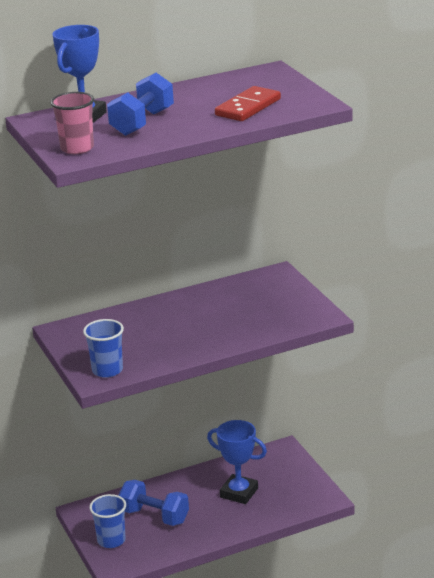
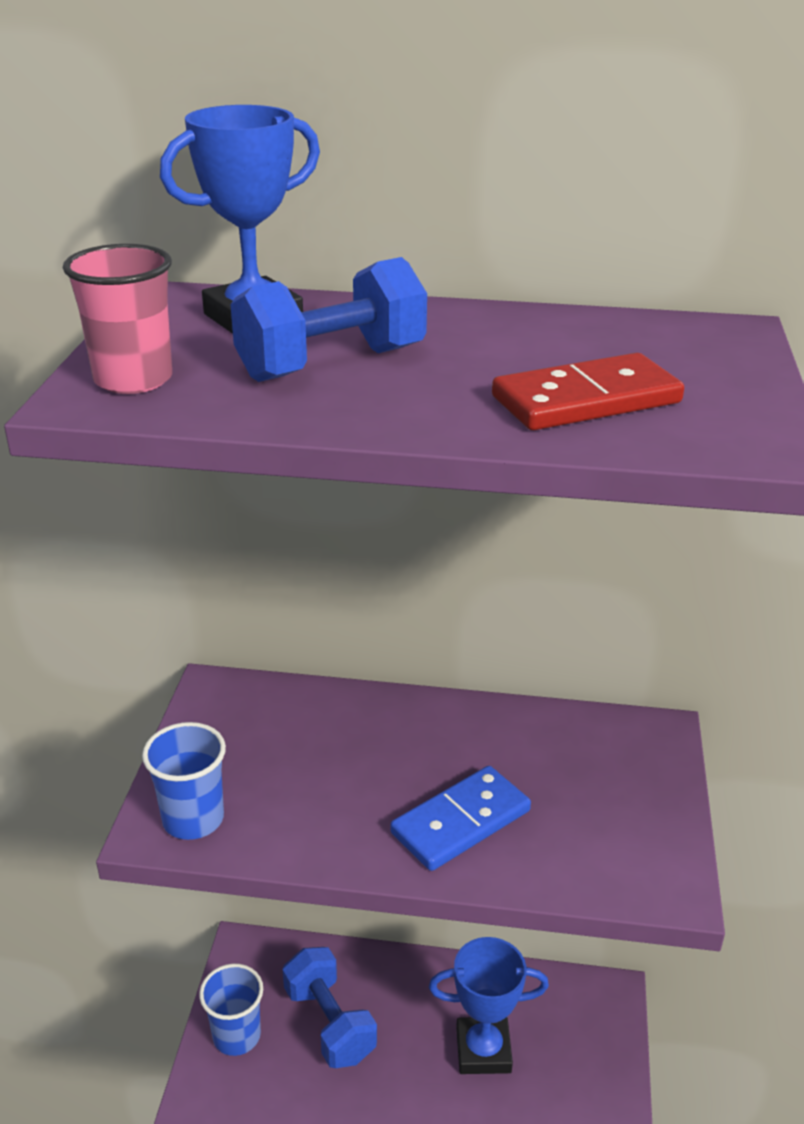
camera: 30 degrees right, 5 degrees up
blue trophy [207,420,267,504] -> blue trophy turned 60 degrees counterclockwise [429,937,549,1074]
none -> blue domino [390,766,531,871]

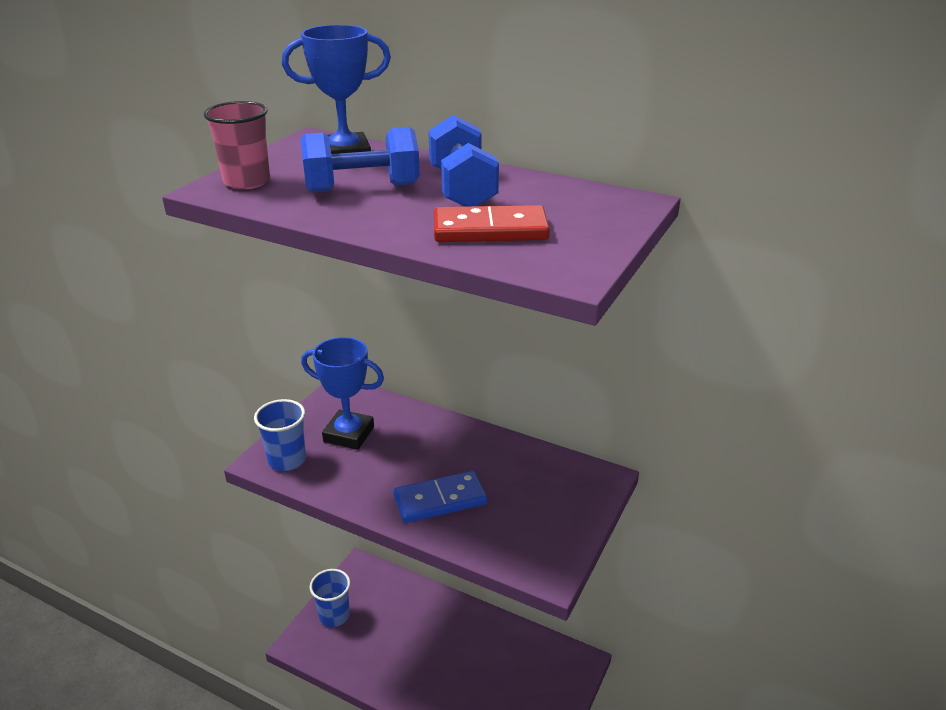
camera: 20 degrees right, 0 degrees up
blue dumbbell [283,947,377,1068] -> blue dumbbell moved to [428,115,499,206]
blue trophy [429,937,549,1074] -> blue trophy moved to [301,337,384,450]

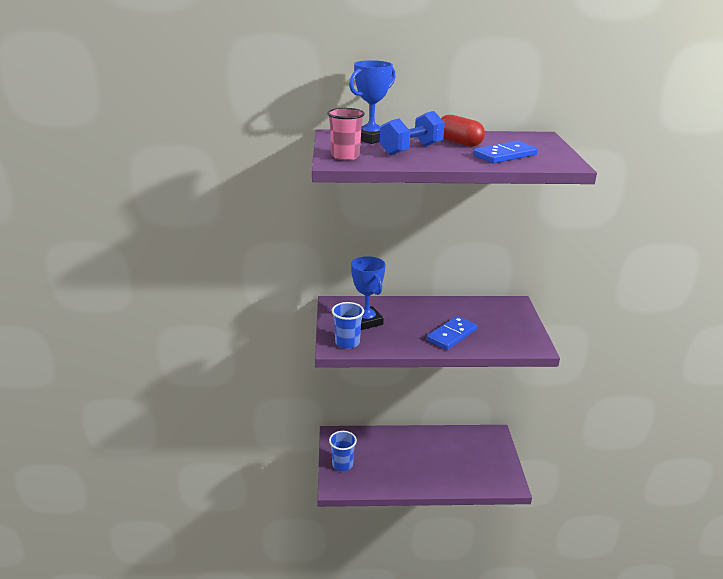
camera: 30 degrees left, 5 degrees down
blue trophy [301,337,384,450] -> blue trophy turned 75 degrees clockwise [351,256,386,330]
blue dumbbell [428,115,499,206] -> red capsule [441,115,485,147]
red domino [434,205,550,242] -> blue domino [474,141,538,164]

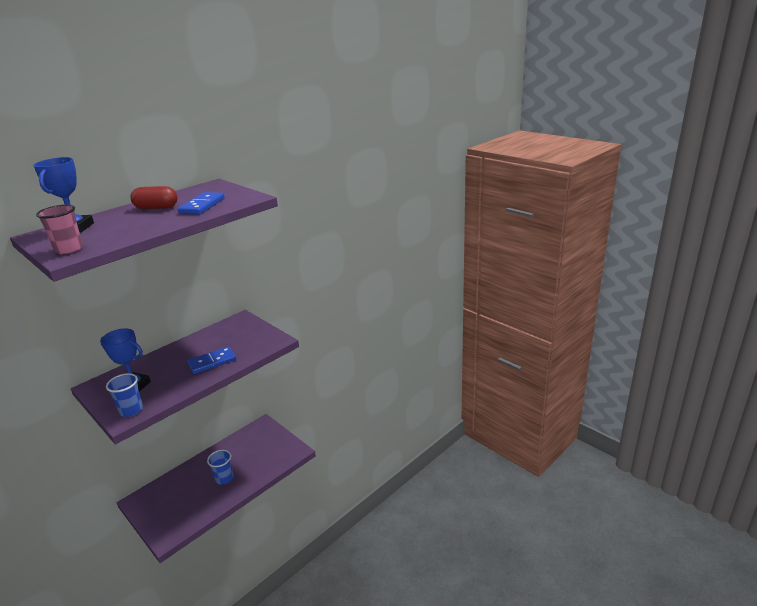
camera: 40 degrees left, 0 degrees up
blue cup [329,431,357,471] -> blue cup moved to [207,450,233,485]
blue dumbbell [380,111,445,156] -> none
blue domino [427,316,477,350] -> blue domino turned 60 degrees clockwise [187,346,236,374]

